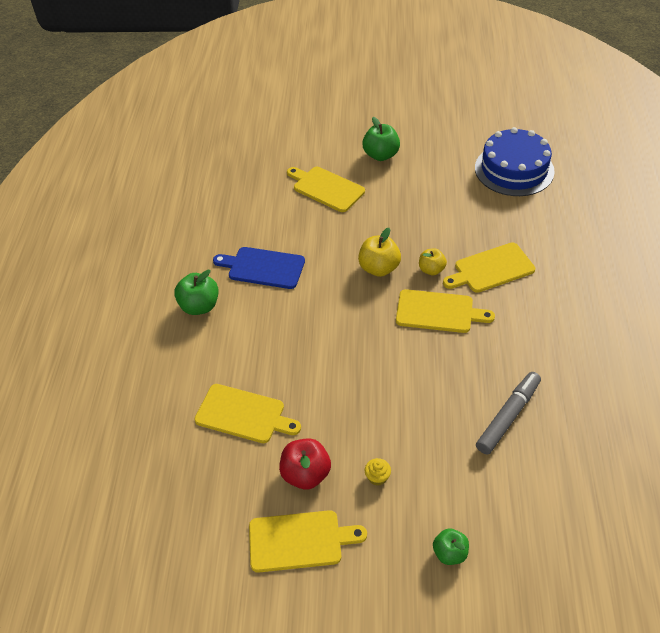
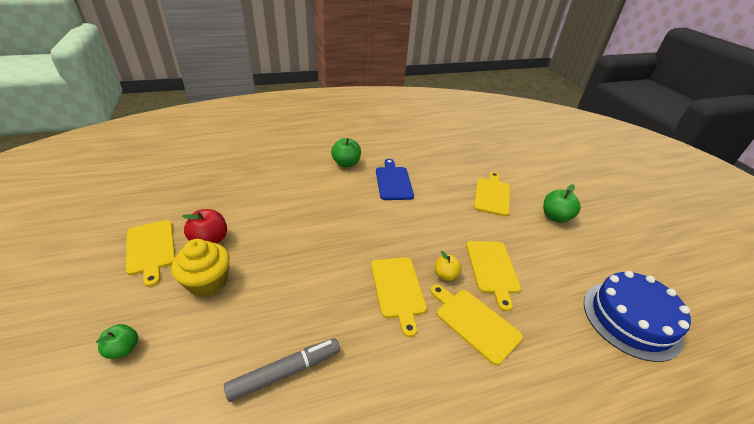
camera: 65 degrees right, 10 degrees down
yellow cutting board [195,384,301,443] -> yellow cutting board moved to [466,241,521,312]
yellow apple [358,228,401,277] -> none
yellow cupcake [365,458,391,486] -> yellow cupcake [171,239,230,297], size x2.35
grey marker [476,372,541,455] -> grey marker turned 45 degrees counterclockwise [224,338,340,402]

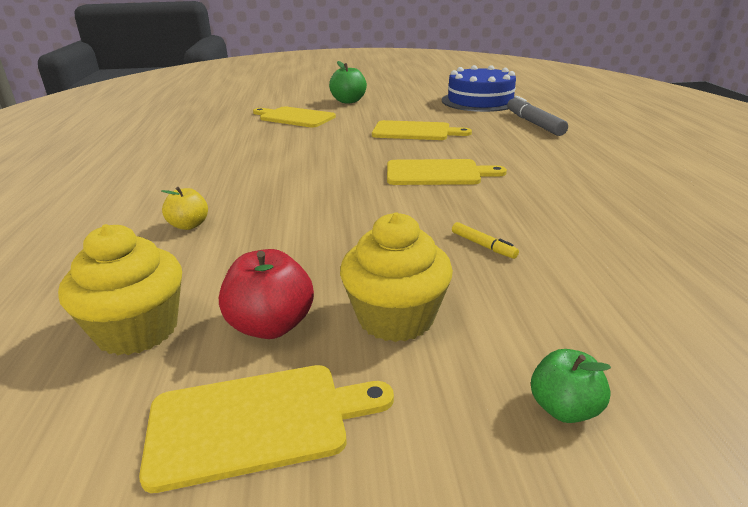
camera: 75 degrees left, 10 degrees down
grey marker [224,338,340,402] -> grey marker moved to [507,96,568,136]
green apple [331,138,361,167] -> none
blue cutting board [376,159,414,200] -> none
yellow cutting board [430,284,523,365] -> none
yellow apple [435,251,462,281] -> yellow apple moved to [162,187,208,230]
none -> yellow cupcake [58,224,182,355]
none -> yellow marker [452,222,519,259]

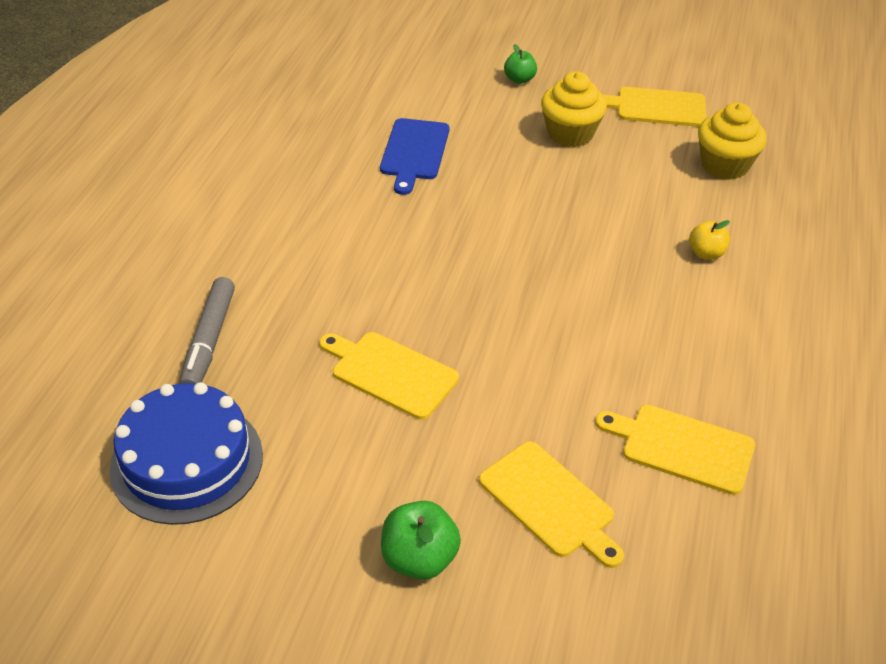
camera: 160 degrees left, 15 degrees up
red apple [219,249,314,339] -> none
yellow cutting board [387,159,507,185] -> yellow cutting board moved to [595,405,755,495]
yellow marker [452,222,519,259] -> none
none -> blue cutting board [380,118,449,195]

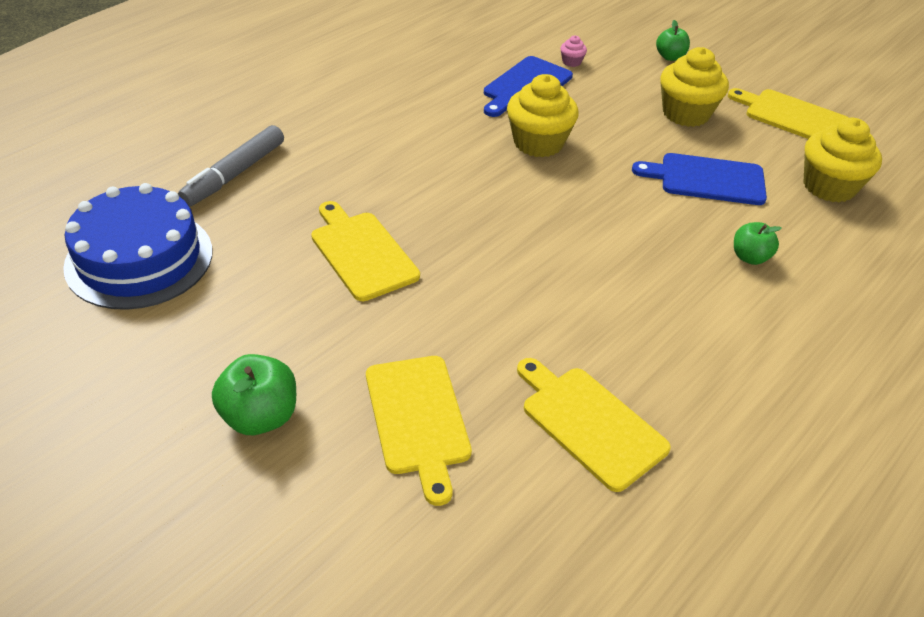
camera: 25 degrees right, 0 degrees up
yellow apple [689,220,730,260] -> green apple [734,222,782,265]
none -> yellow cupcake [507,74,579,158]
none -> pink cupcake [560,35,587,67]
none -> blue cutting board [632,153,767,205]

